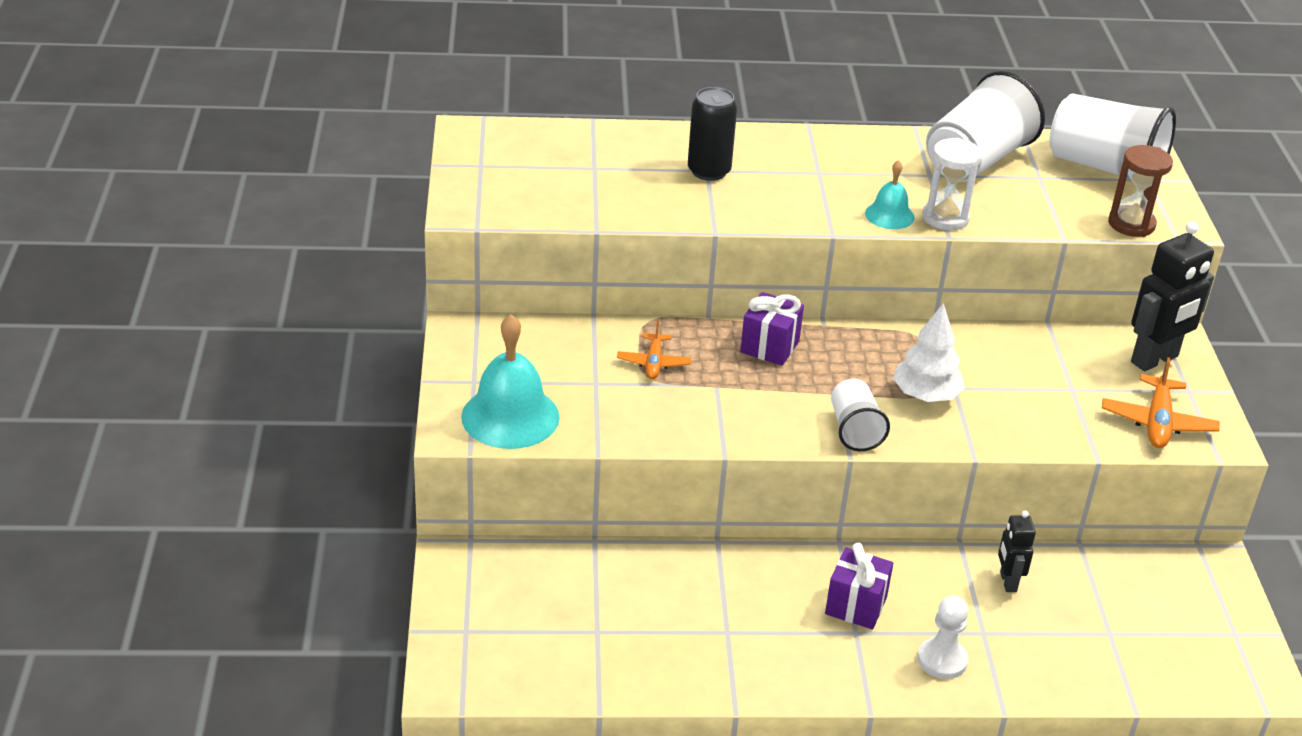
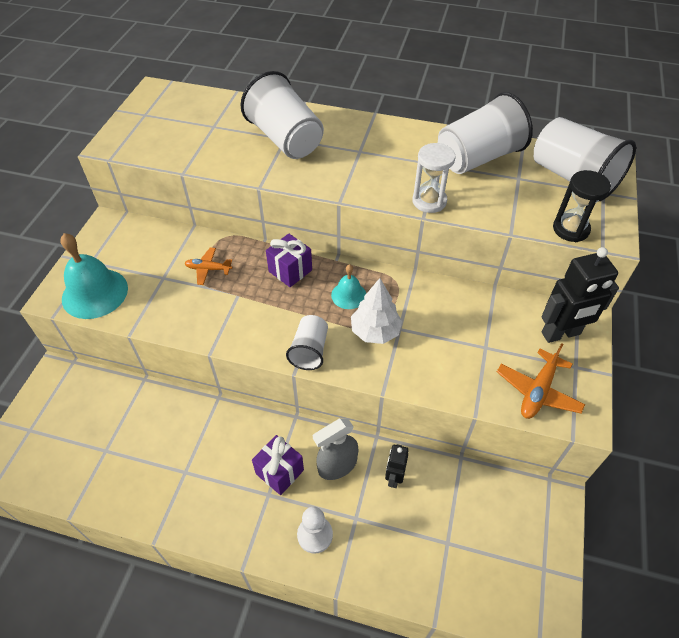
camera: 20 degrees right, 15 degrees up
orange plane [617,320,691,379] -> orange plane turned 75 degrees clockwise [185,248,232,285]
black can [688,87,737,181] -> white cup [240,71,324,159]
turquoise bell [865,160,915,229] -> turquoise bell moved to [331,264,366,309]
brown hourglass [1108,145,1173,237] -> black hourglass [553,170,611,242]
none -> grey spray bottle [313,419,358,480]

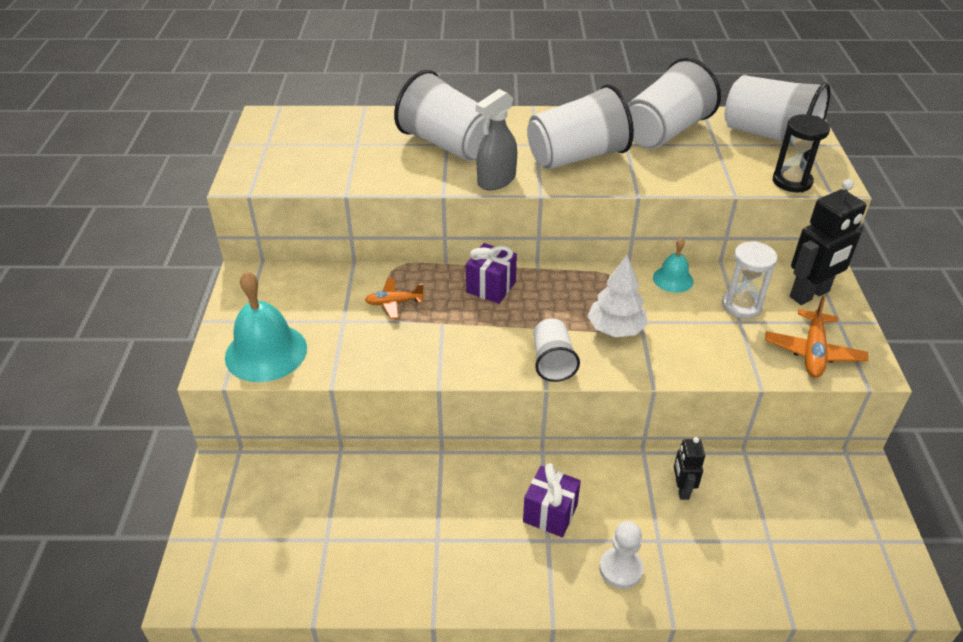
camera: 15 degrees left, 10 degrees down
grey spray bottle [313,419,358,480] -> grey spray bottle moved to [476,89,517,190]
turquoise bell [331,264,366,309] -> turquoise bell moved to [653,238,694,293]
white hourglass [412,143,456,213] -> white hourglass moved to [722,241,778,319]
none -> white cup [527,84,634,170]

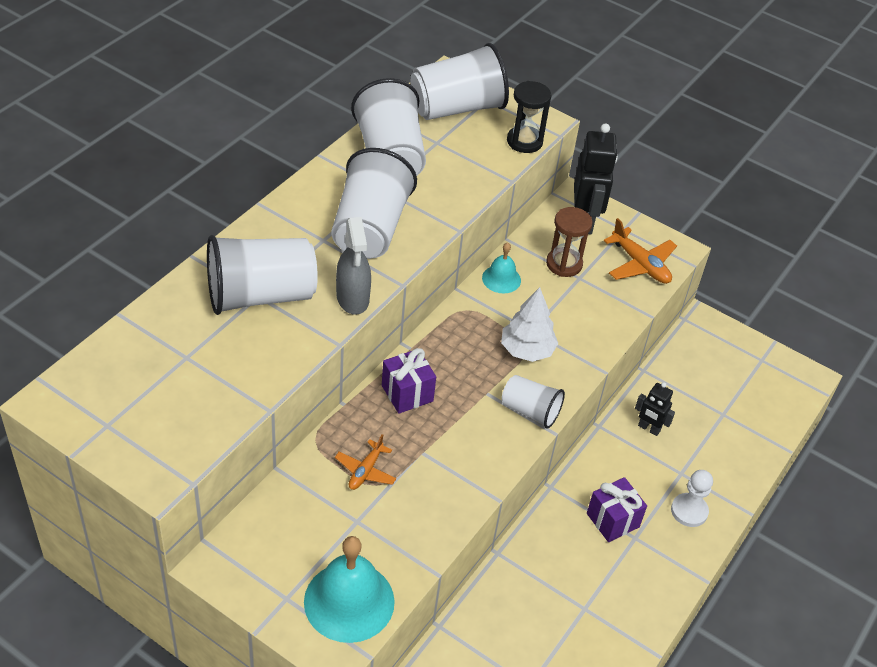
camera: 60 degrees left, 5 degrees up
white hourglass [722,241,778,319] -> brown hourglass [546,207,593,277]

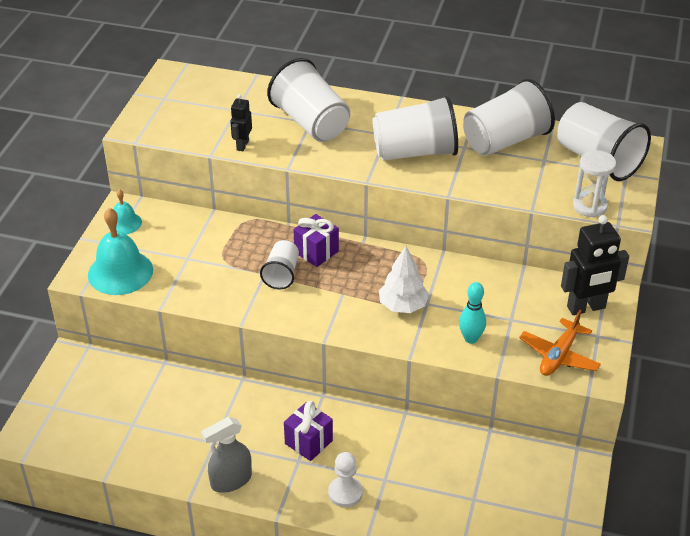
camera: 75 degrees right, 5 degrees down
orange plane [335,434,397,490] -> none
grey spray bottle [336,217,371,315] -> grey spray bottle moved to [201,417,252,493]
turquoise bell [482,242,521,294] -> turquoise bell moved to [108,189,142,234]
white cup [502,375,565,429] -> white cup moved to [260,240,299,289]
black hourglass [507,81,551,153] -> white hourglass [573,150,616,218]
brown hourglass [546,207,593,277] -> none
black robot [635,382,675,436] -> black robot moved to [230,94,252,151]
none -> turquoise bowling pin [459,282,486,344]

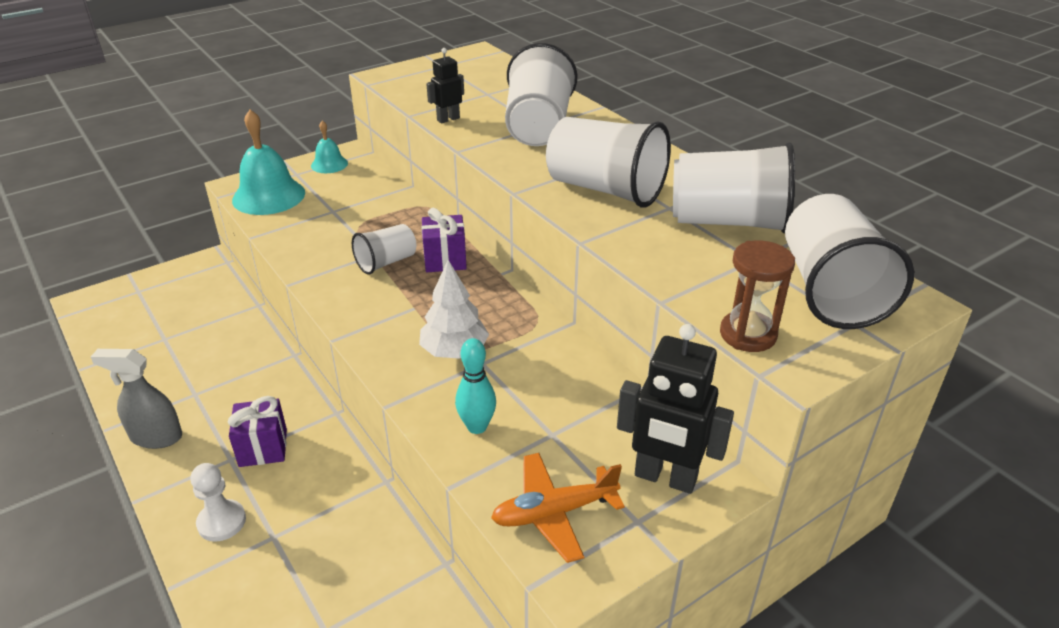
camera: 40 degrees right, 5 degrees down
white hourglass [573,150,616,218] -> brown hourglass [720,241,795,352]

